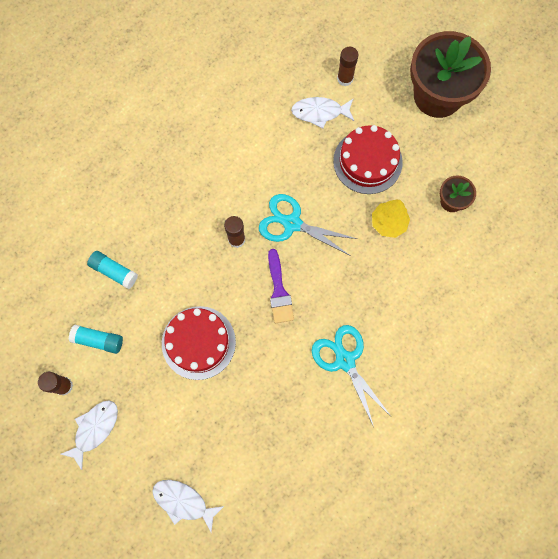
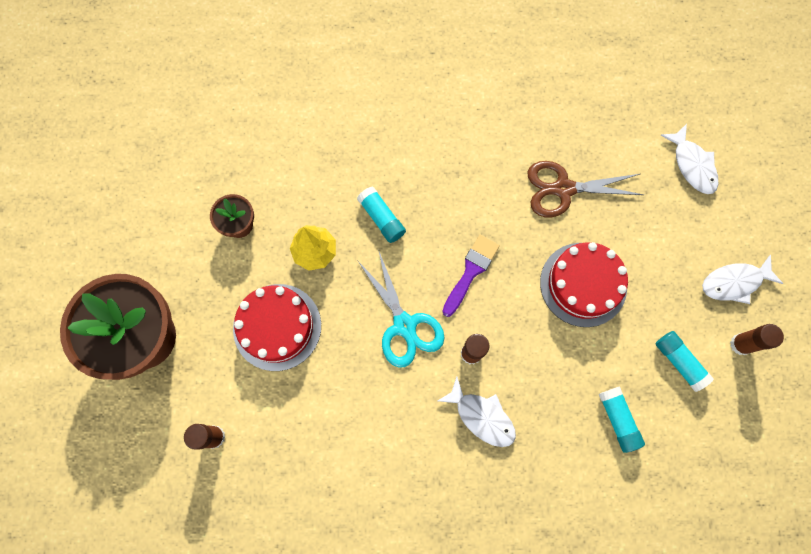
camera: 140 degrees left, 0 degrees up
white fish [291,97,354,128] -> white fish moved to [438,376,516,447]
turquoise scissors [312,325,391,427] -> none
none -> turquoise glue stick [357,186,406,243]
none -> brown scissors [527,161,644,217]

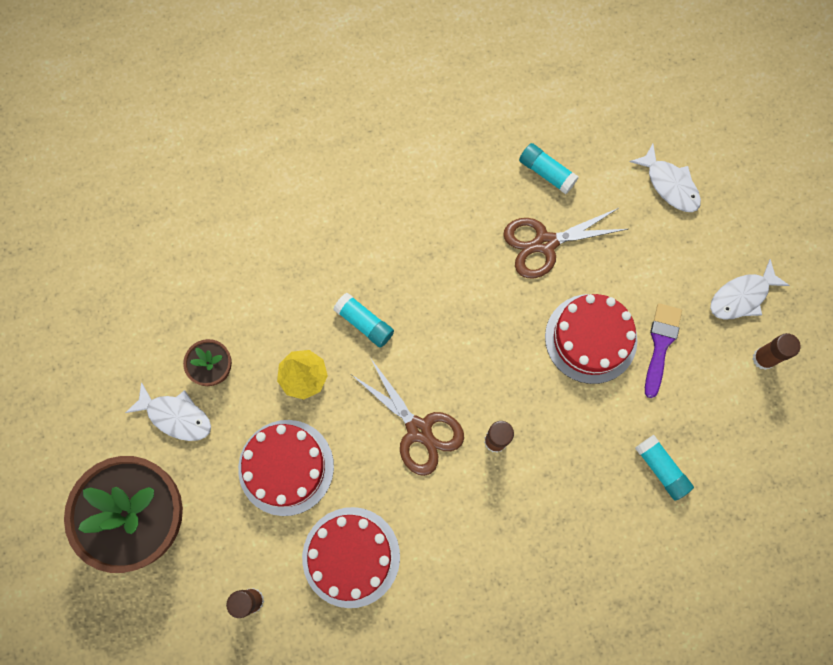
camera: 15 degrees left, 0 degrees up
turquoise scissors [357,252,444,367] -> brown scissors [352,359,464,476]
white fish [438,376,516,447] -> white fish moved to [125,382,211,441]
purple brush [442,235,500,317] -> purple brush moved to [645,303,682,398]
turquoise glue stick [656,331,714,392] -> turquoise glue stick moved to [519,143,579,194]
none -> red cake [302,507,400,608]

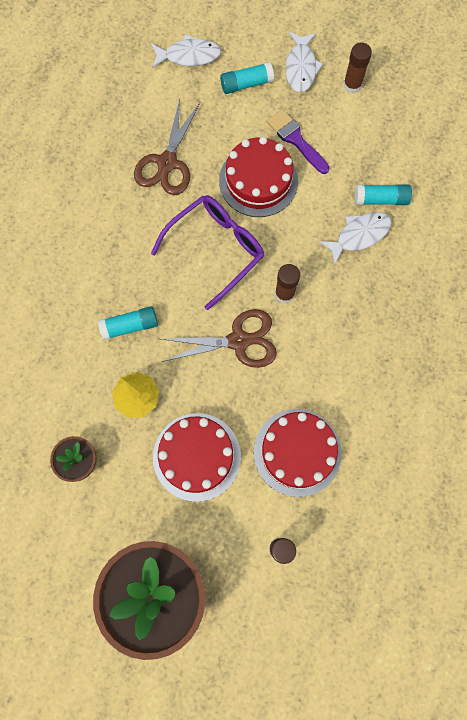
camera: 55 degrees left, 0 degrees up
white fish [125,382,211,441] -> white fish moved to [319,212,391,264]
turquoise glue stick [519,143,579,194] -> turquoise glue stick moved to [220,62,274,94]
none -> purple glasses [151,195,264,310]

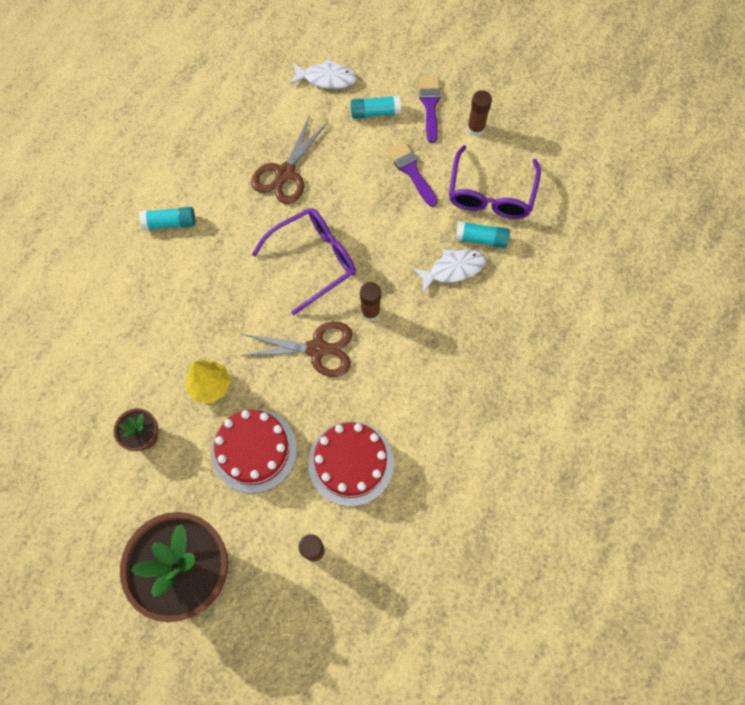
camera: 10 degrees right, 5 degrees down
turquoise glue stick [98,306,158,340] -> turquoise glue stick moved to [139,207,195,230]
red cake [219,137,298,217] -> none
white fish [285,32,323,92] -> purple brush [419,76,441,143]
none -> purple glasses [449,145,541,219]

